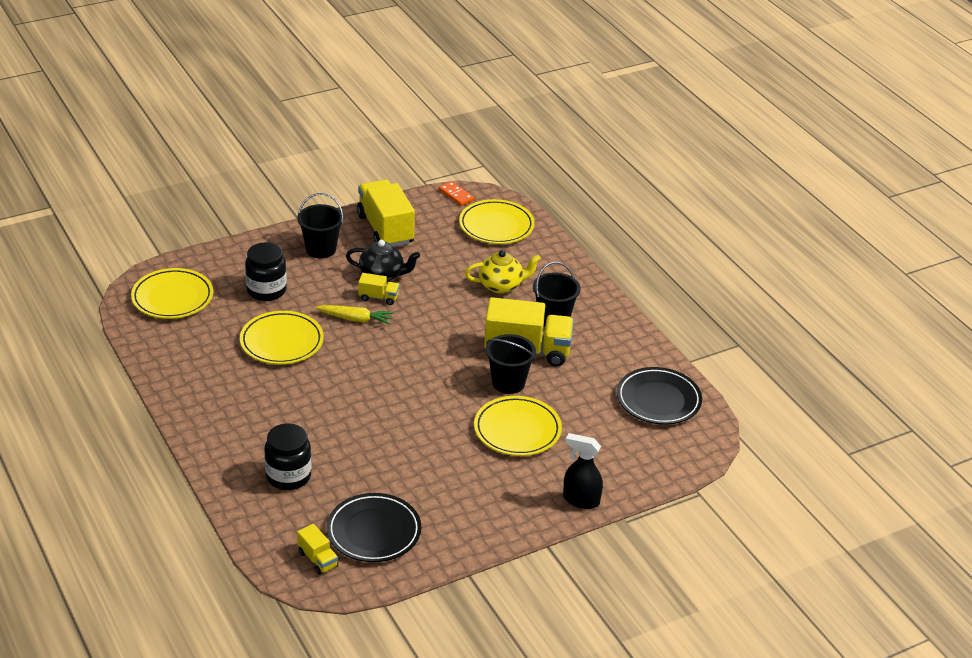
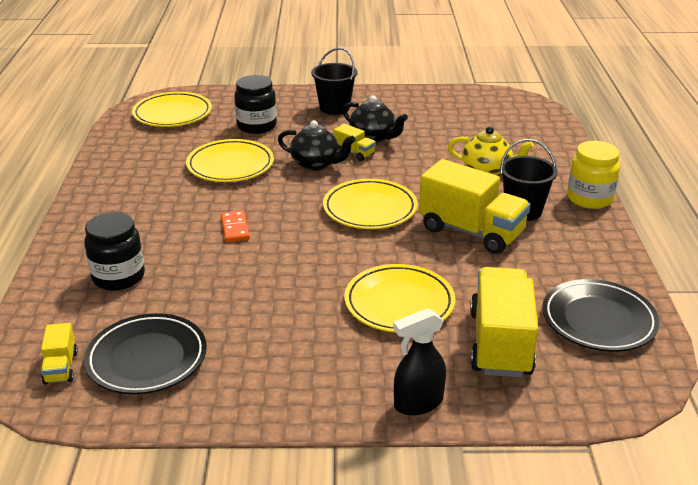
camera: 30 degrees right, 5 degrees down
yellow carrot [315,305,394,325] -> black teapot [278,120,355,171]
yellow truck [357,179,415,247] -> yellow truck moved to [470,267,538,377]
orange domino [439,181,474,206] -> orange domino moved to [221,211,250,242]
yellow plate [459,199,535,244] -> yellow plate moved to [323,179,418,229]
black bucket [486,334,536,394] -> none
black spray bottle [563,433,603,509] -> black spray bottle turned 75 degrees counterclockwise [393,308,446,415]
none -> yellow jar [567,141,620,209]

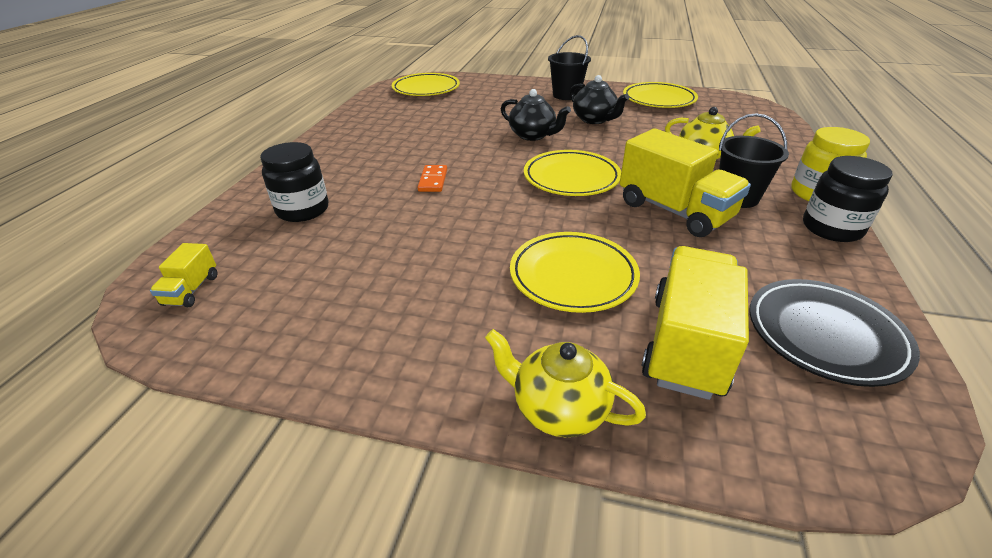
camera: 15 degrees right, 5 degrees up
black plate [84,313,207,394] -> none
yellow plate [186,139,274,182] -> yellow plate moved to [623,82,698,108]
black jar [234,75,277,134] -> black jar moved to [803,156,893,242]
yellow truck [333,124,376,161] -> none
black spray bottle [393,308,446,415] -> yellow teapot [485,329,646,437]

